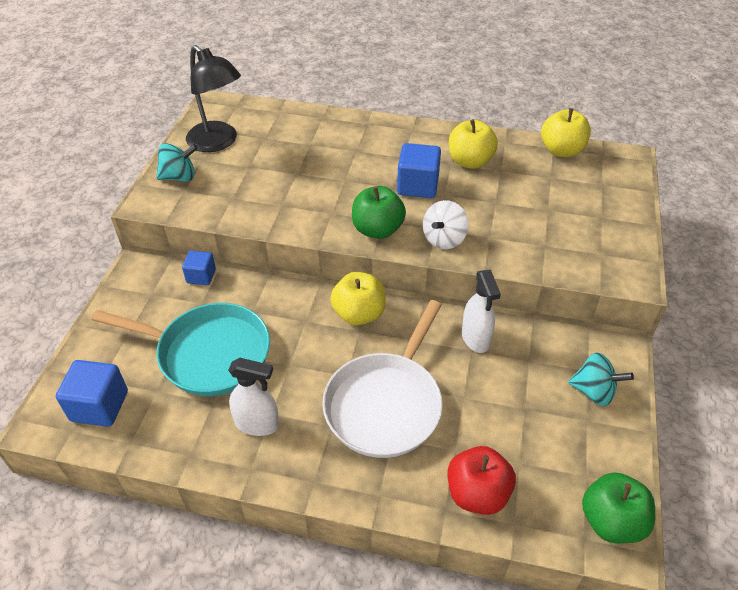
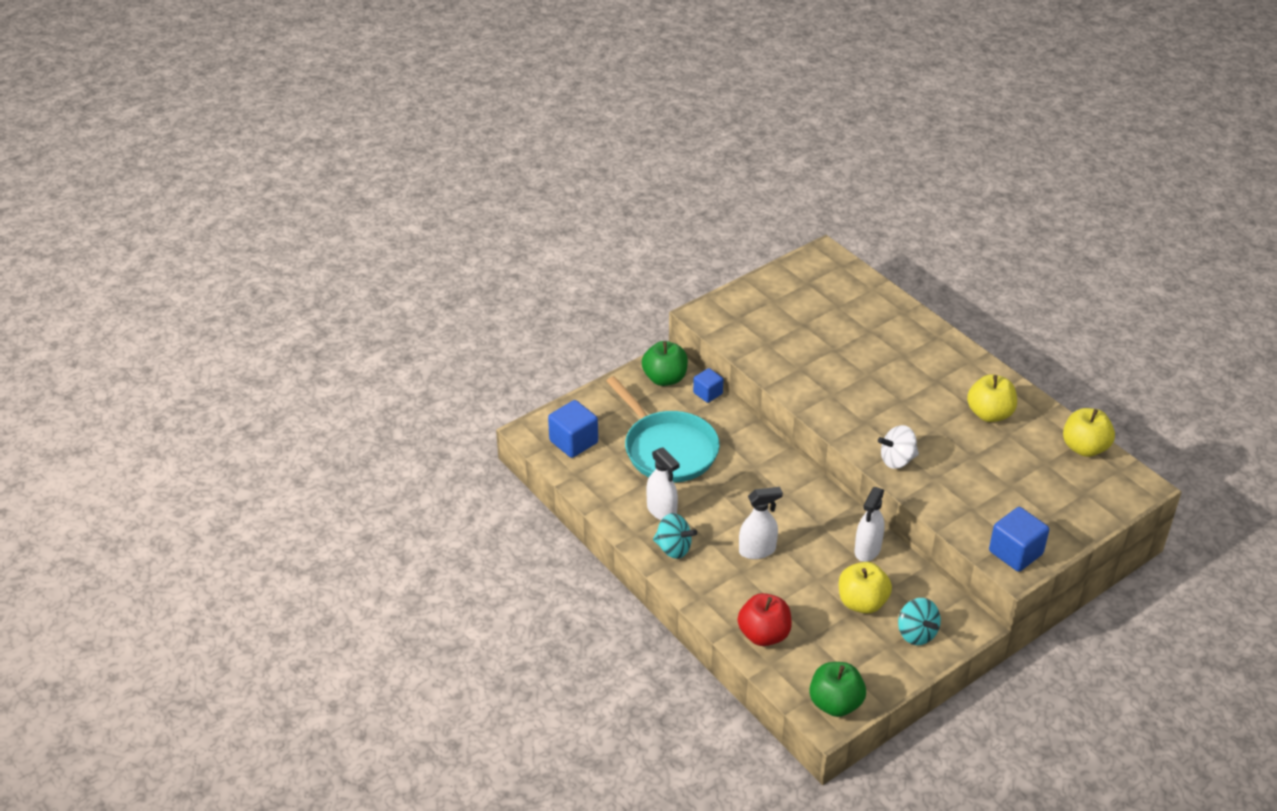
camera: 40 degrees right, 5 degrees down
turquoise spinning top [156,143,198,182] -> turquoise spinning top moved to [653,513,697,559]
black lamp [186,45,241,152] -> none
white pan [322,300,443,458] -> white spray bottle [739,487,783,559]
yellow apple [330,272,386,325] -> yellow apple moved to [839,562,892,614]
green apple [352,186,406,239] -> green apple moved to [642,341,688,386]
blue cube [397,143,441,198] -> blue cube moved to [989,507,1049,572]

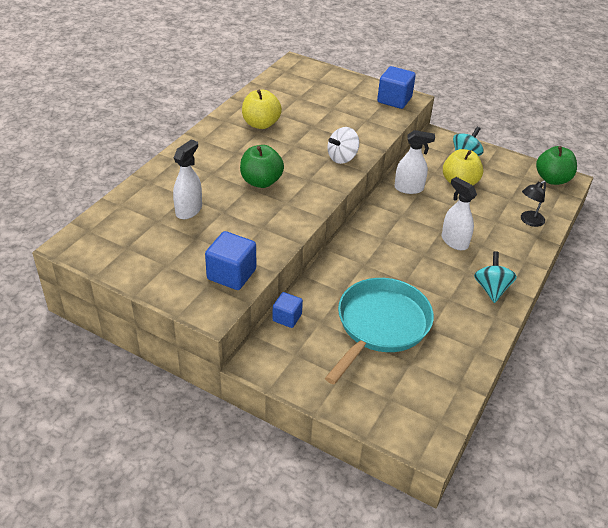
camera: 115 degrees left, 0 degrees up
blue cube [548,400,598,458] -> blue cube moved to [205,231,256,290]
green apple [642,341,688,386] -> green apple moved to [240,145,284,188]
white spray bottle [646,447,679,520] -> white spray bottle moved to [173,139,202,219]
red apple [738,593,792,646] -> black lamp [521,181,546,227]
white spinning top [878,425,919,469] -> white spinning top turned 90 degrees clockwise [327,127,359,164]
yellow apple [1063,408,1115,457] -> none

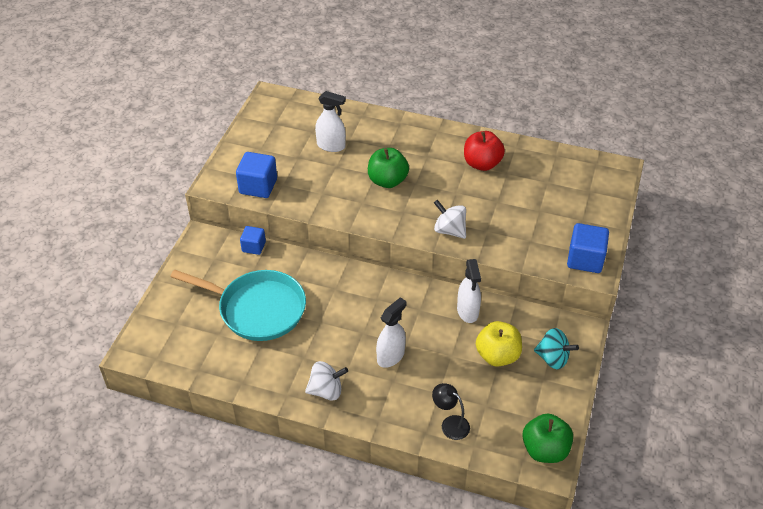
camera: 80 degrees right, 5 degrees up
yellow apple [242,90,282,129] -> red apple [464,131,505,171]
turquoise spinning top [474,252,517,303] -> white spinning top [305,361,348,400]

